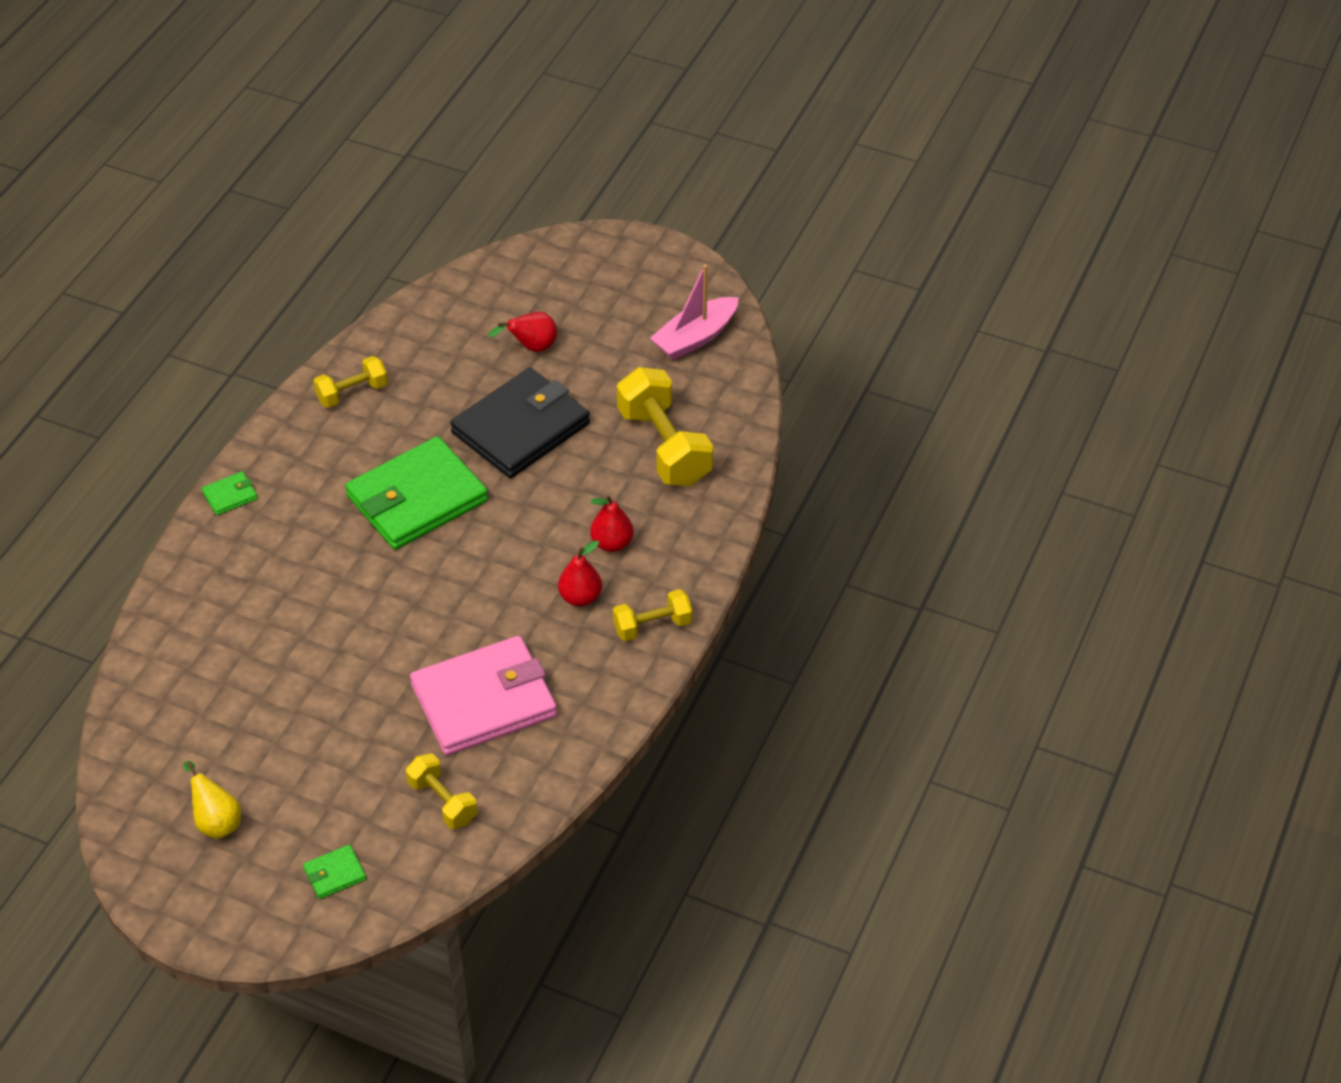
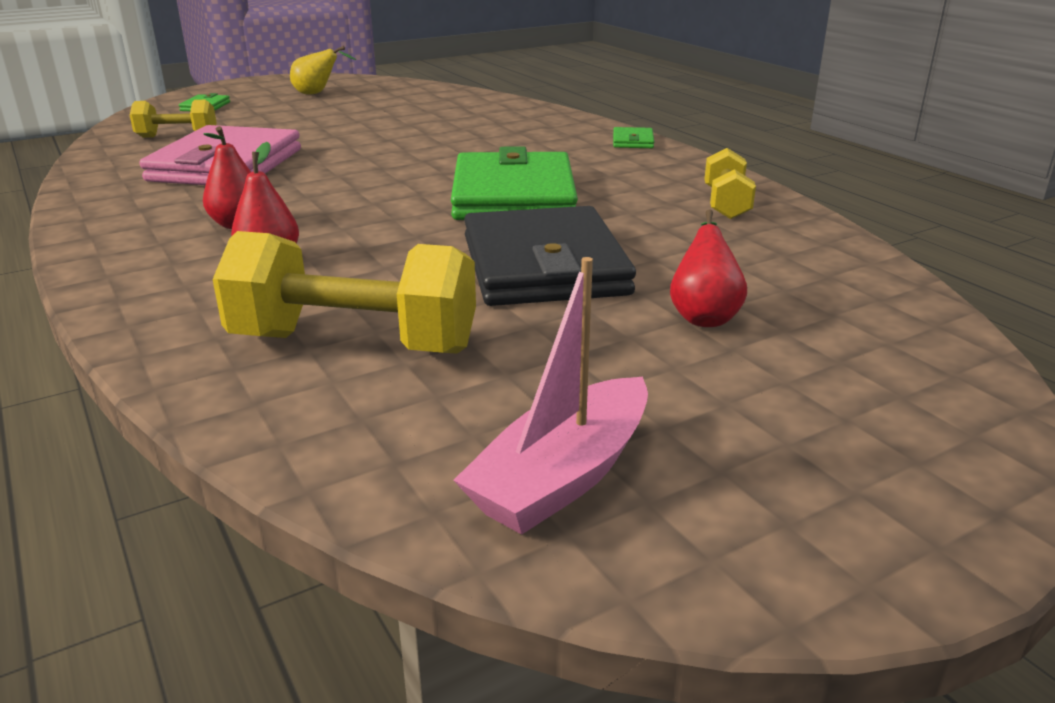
camera: 125 degrees right, 20 degrees down
yellow dumbbell [613,589,693,641] -> none
pink boat [650,264,739,360] -> pink boat turned 135 degrees counterclockwise [453,257,648,535]

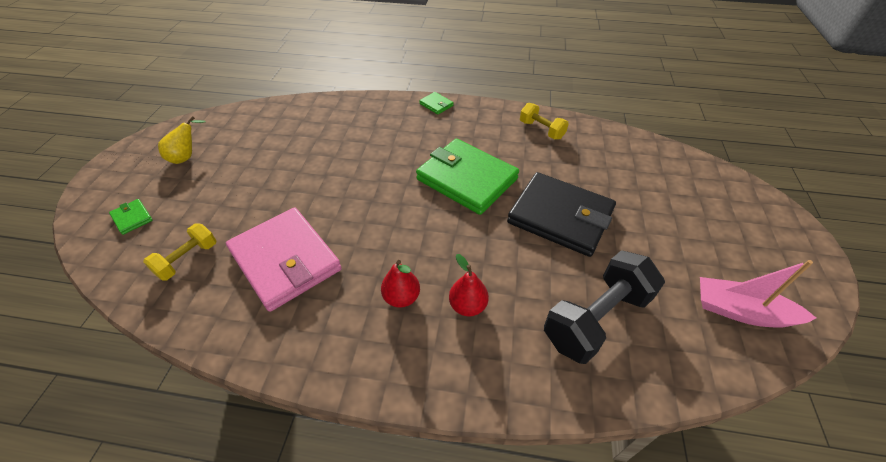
camera: 50 degrees left, 20 degrees up
yellow dumbbell [213,231,476,354] -> black dumbbell [544,250,665,364]
pink boat [453,257,648,535] -> pink boat turned 120 degrees clockwise [700,260,816,328]
red pear [670,209,747,327] -> none

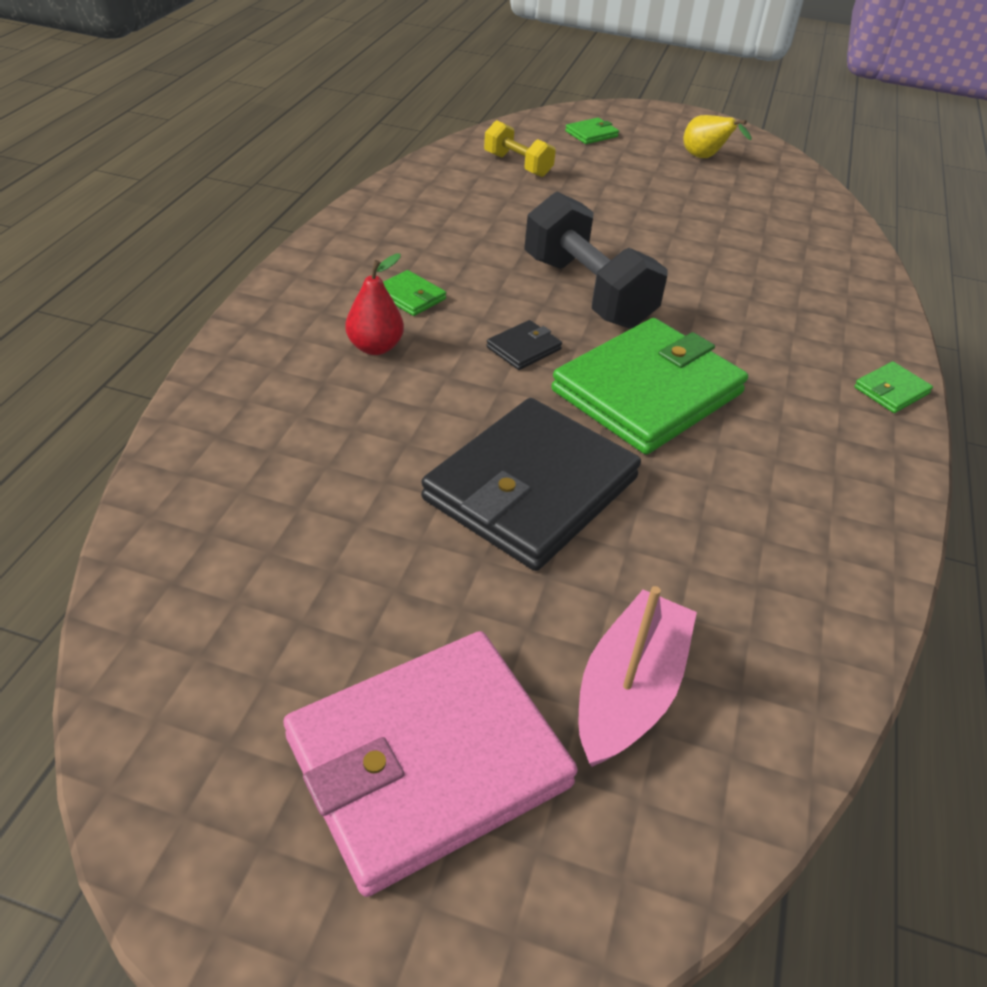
camera: 95 degrees right, 5 degrees down
pink wallet [226,207,342,312] -> pink wallet moved to [283,631,578,897]
red pear [381,260,420,308] -> green wallet [383,270,446,316]
yellow dumbbell [520,103,569,140] -> none
black dumbbell [544,250,665,364] -> black dumbbell moved to [524,192,668,329]
pink boat [700,260,816,328] -> pink boat moved to [578,586,697,767]
none -> black wallet [486,320,562,370]

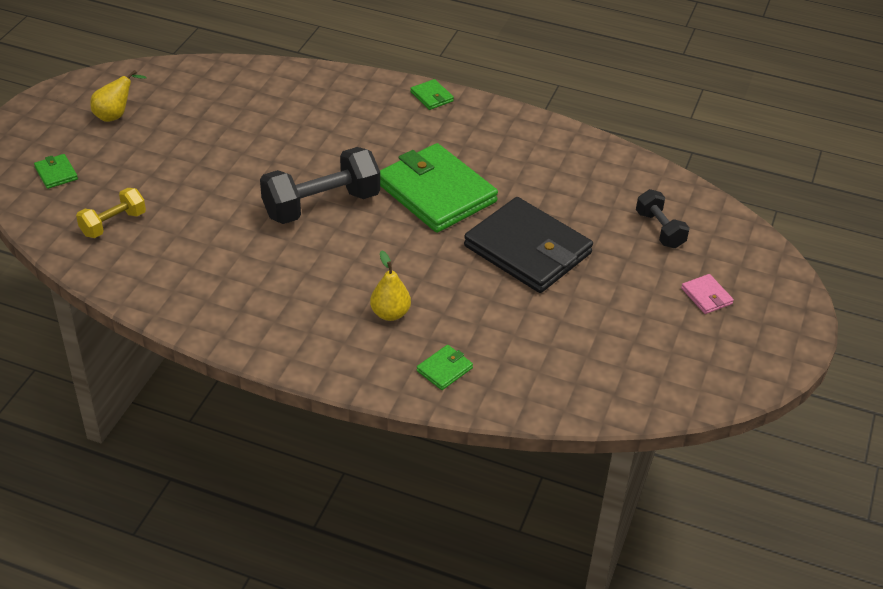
camera: 85 degrees left, 0 degrees up
pink wallet [283,631,578,897] -> pink wallet [681,274,734,314], size x0.40
red pear [345,253,404,355] -> yellow pear [370,250,411,321]
green wallet [383,270,446,316] -> green wallet moved to [417,345,473,390]
black wallet [486,320,562,370] -> none
pink boat [578,586,697,767] -> black dumbbell [636,189,690,248]

